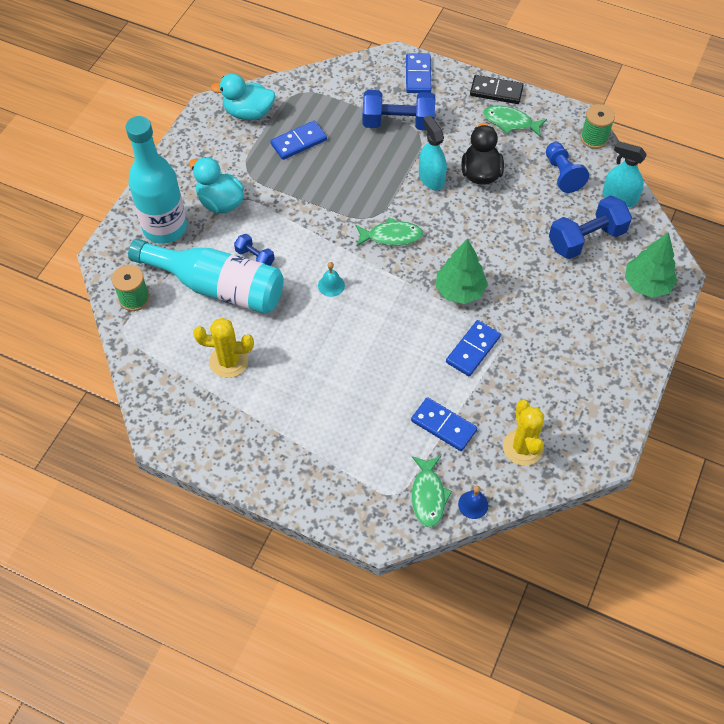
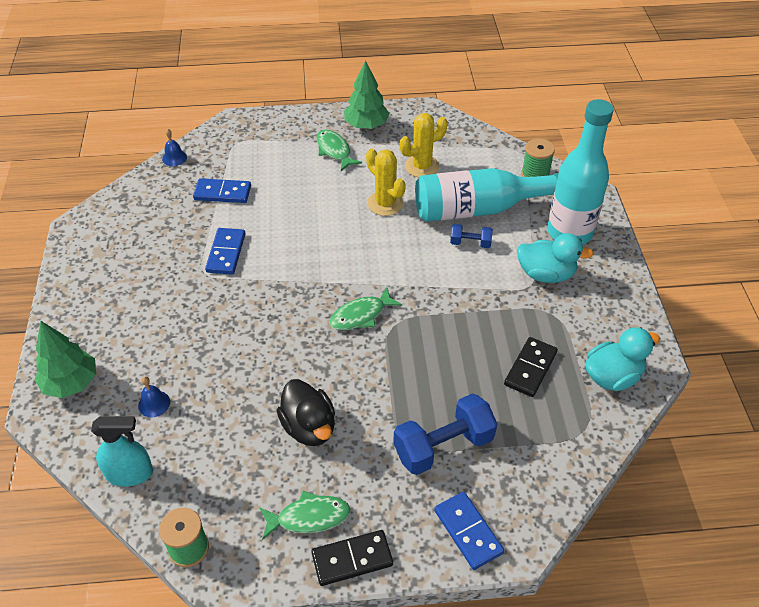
camera: 150 degrees right, 10 degrees down
blue domino [270,121,327,160] -> black domino [504,337,558,397]
turquoise bell [318,262,345,297] -> none
green fish [411,456,452,528] -> green fish moved to [316,130,362,171]
turquoise spray bottle [419,115,447,191] -> none
green tree [436,239,488,304] -> green tree moved to [344,60,390,129]
yellow cactus [503,400,544,466] -> yellow cactus moved to [366,149,406,216]
blue pawn [546,142,589,193] -> none
blue dumbbell [549,195,632,259] -> blue bell [138,376,170,417]

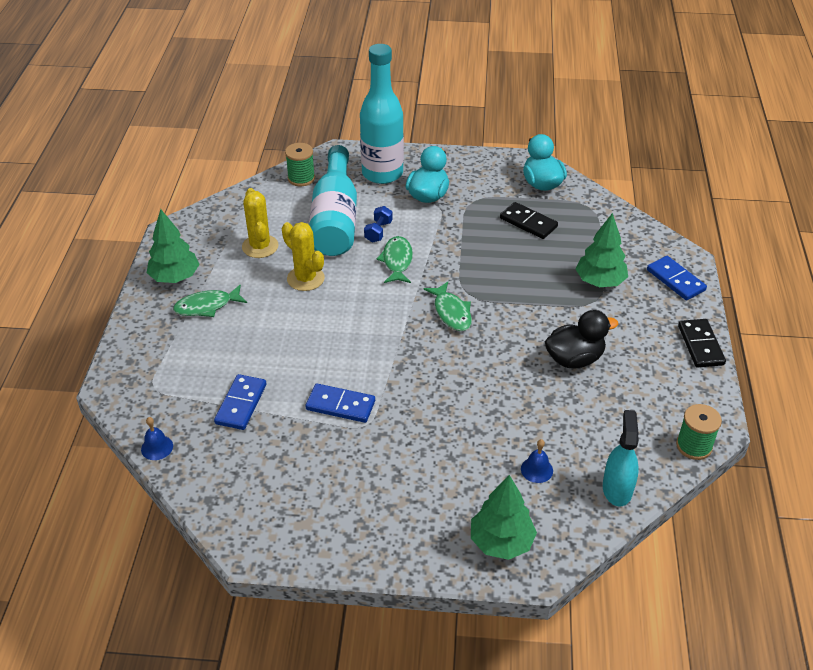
camera: 80 degrees left, 5 degrees down
green fish [259,491,351,540] -> green fish moved to [376,236,413,283]
yellow cactus [366,149,406,216] -> yellow cactus turned 75 degrees clockwise [282,222,325,291]
blue dumbbell [393,393,497,475] -> green tree [575,213,628,287]
blue domino [434,492,504,570] -> blue domino turned 75 degrees clockwise [647,256,707,300]

